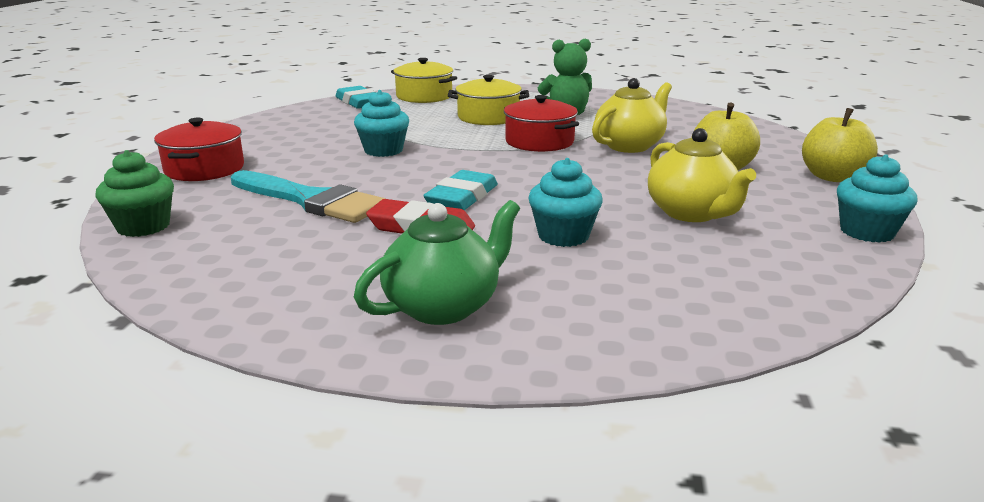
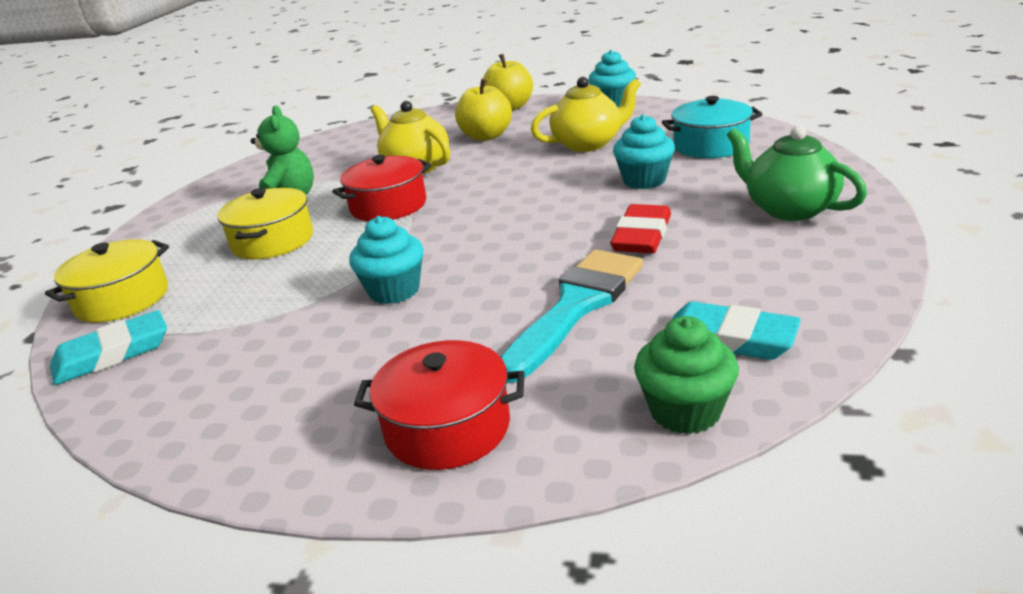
camera: 85 degrees left, 5 degrees up
turquoise eraser [423,170,498,210] -> turquoise eraser moved to [672,302,801,360]
none -> turquoise pot [662,96,762,158]

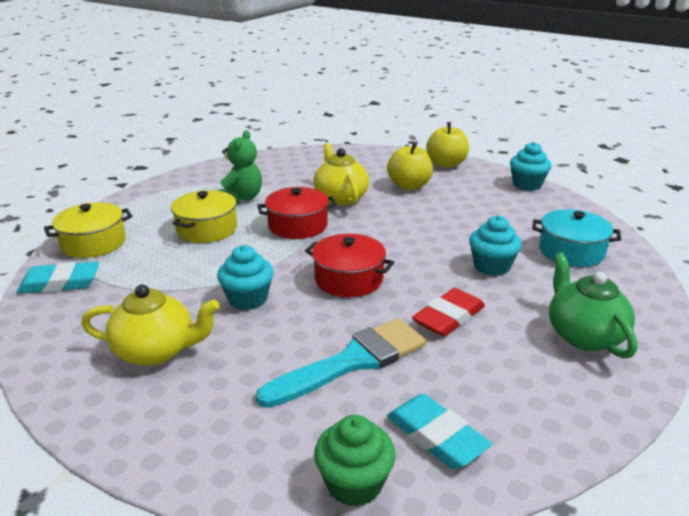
camera: 20 degrees right, 0 degrees up
red pot [354,340,525,470] -> red pot moved to [305,234,394,297]
yellow teapot [531,77,641,152] -> yellow teapot moved to [81,284,220,366]

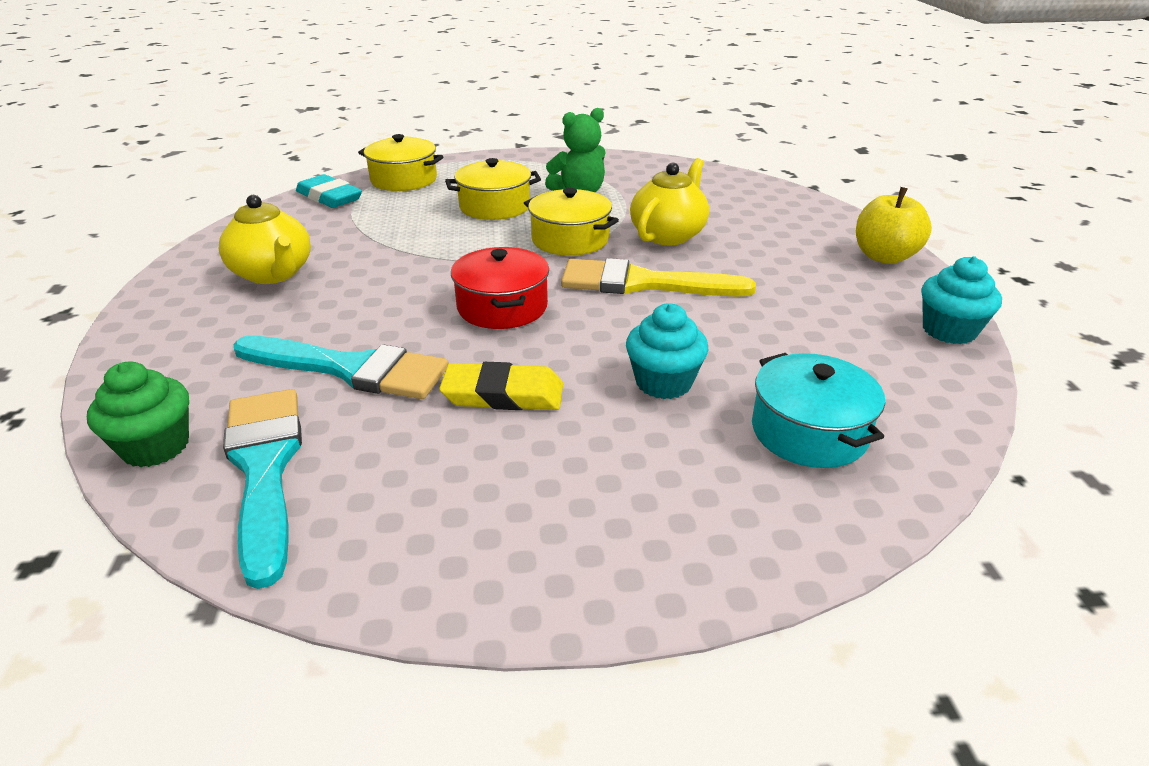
camera: 50 degrees right, 5 degrees up
turquoise cupcake [217,245,273,310] -> none
red pot [257,187,337,239] -> yellow pot [524,188,619,256]
yellow apple [387,142,433,190] -> none
turquoise eraser [387,394,492,469] -> turquoise brush [223,389,302,589]
red eraser [412,288,485,337] -> yellow eraser [439,362,563,410]
green teapot [549,253,637,359] -> none
none -> yellow brush [561,258,756,297]

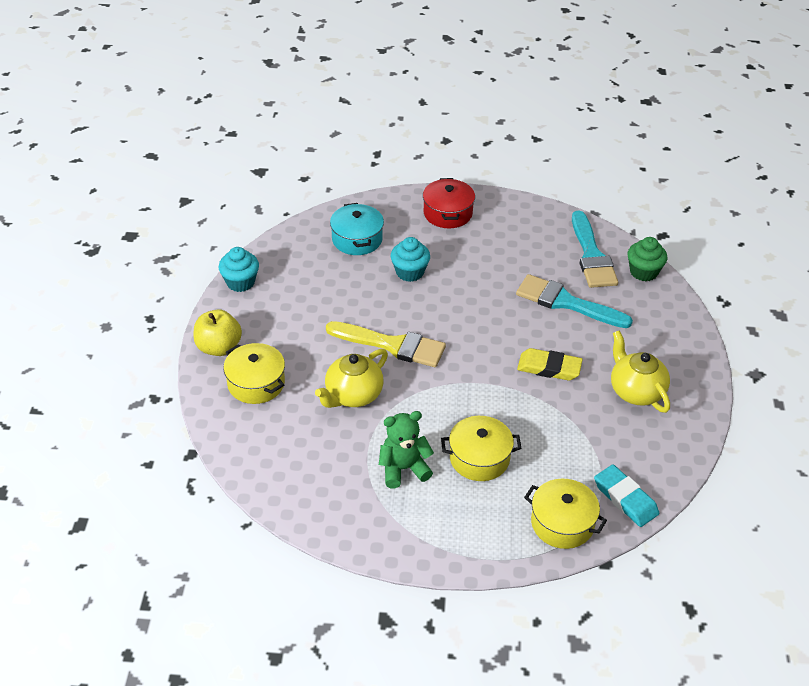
camera: 170 degrees left, 10 degrees up
yellow eraser [439,362,563,410] -> yellow eraser moved to [517,348,583,381]
red pot [451,247,549,329] -> red pot moved to [423,178,475,228]
yellow pot [524,188,619,256] -> yellow pot moved to [223,343,285,404]

